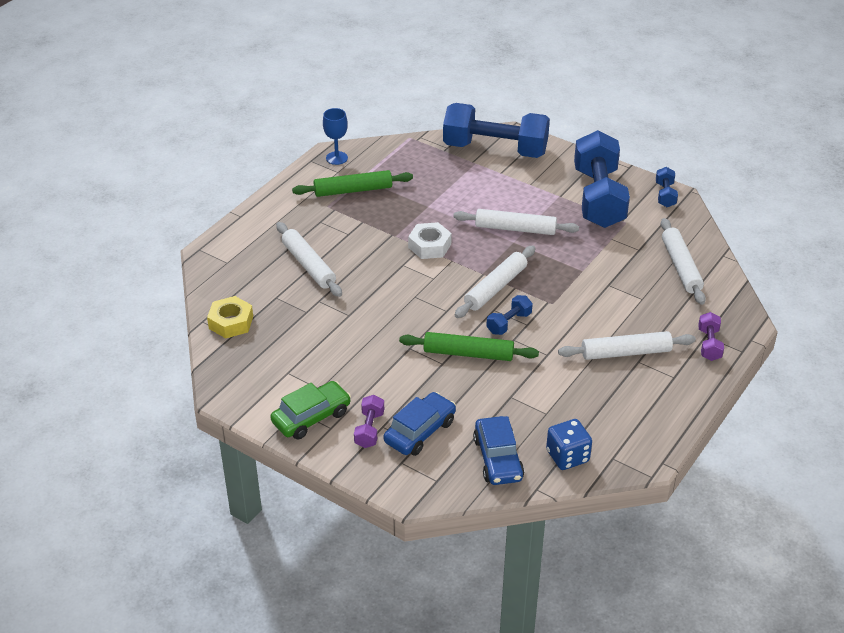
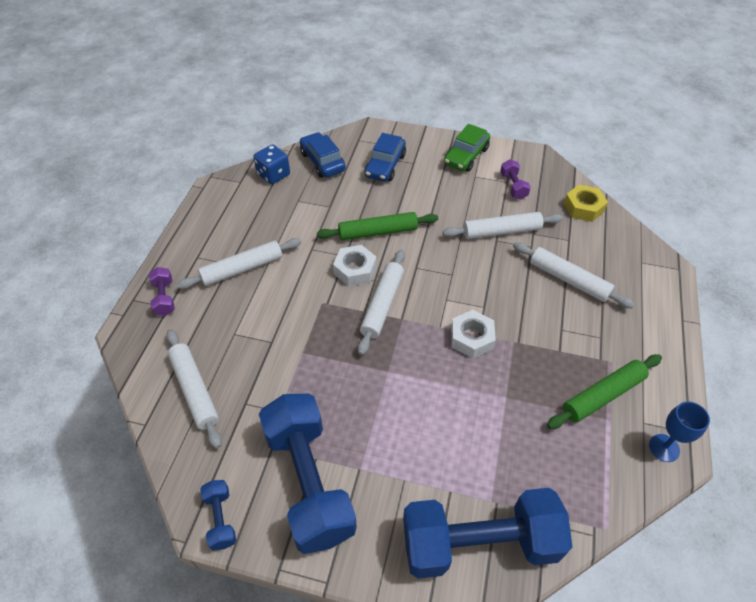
camera: 160 degrees right, 10 degrees up
purple dumbbell [354,395,384,448] -> purple dumbbell moved to [500,159,531,200]
white rolling pin [453,209,579,235] -> white rolling pin moved to [443,212,563,239]
blue dumbbell [487,295,533,335] -> white nut [333,245,376,286]

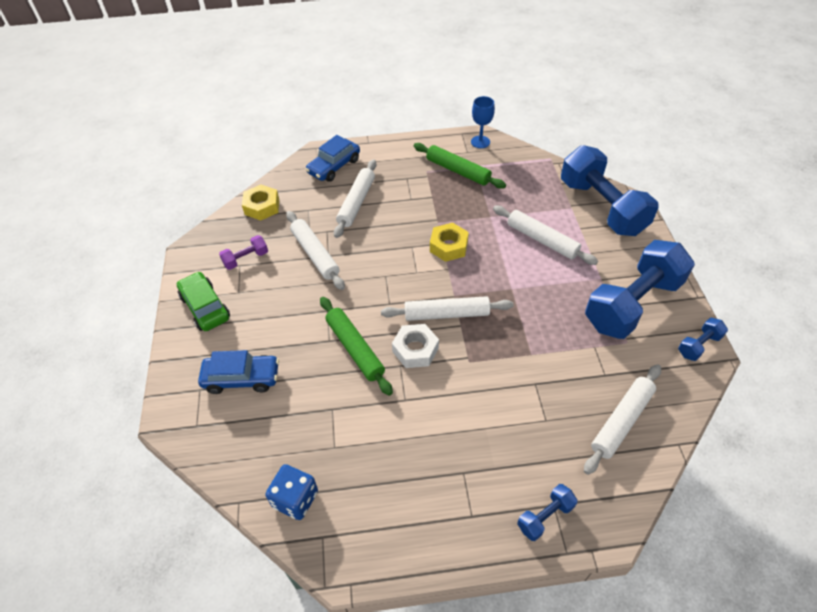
camera: 110 degrees left, 0 degrees up
purple dumbbell [149,267,175,316] -> blue dumbbell [517,484,578,541]
white rolling pin [177,238,301,289] -> white rolling pin moved to [493,206,598,265]
blue car [300,132,346,178] -> blue car moved to [305,135,360,182]
green car [444,124,490,172] -> green car turned 135 degrees counterclockwise [177,271,230,331]
white nut [451,310,496,358] -> yellow nut [430,223,469,262]

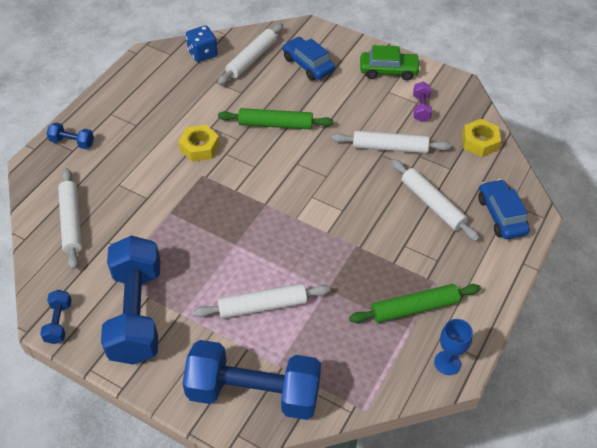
camera: 125 degrees right, 0 degrees up
blue car [198,350,279,394] -> blue car turned 105 degrees clockwise [283,37,335,80]
white rolling pin [381,296,513,321] -> white rolling pin moved to [218,23,283,85]
white nut [392,324,439,368] -> none
yellow nut [430,223,469,262] -> yellow nut moved to [178,125,220,162]
blue dumbbell [517,484,578,541] -> blue dumbbell turned 75 degrees counterclockwise [46,122,94,149]

